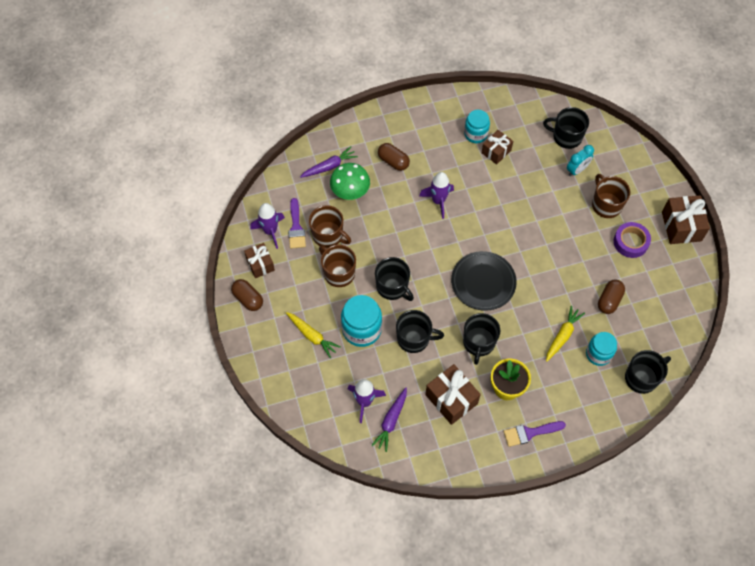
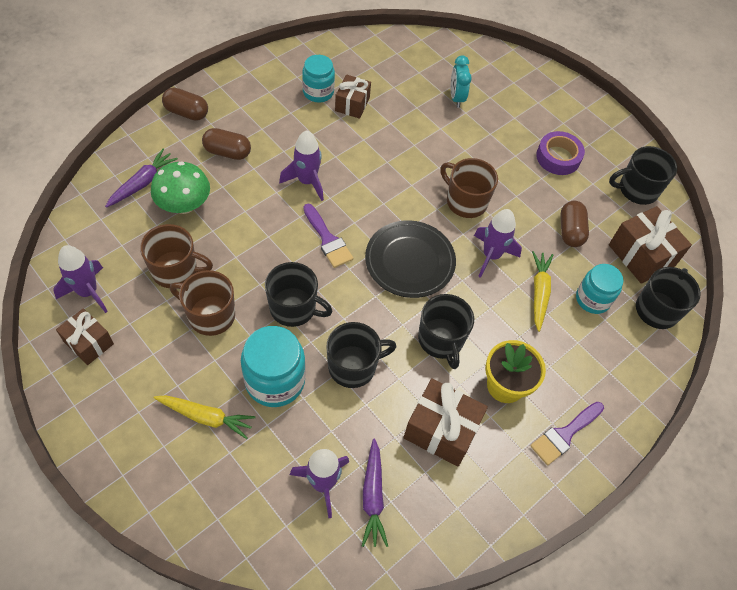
camera: 30 degrees left, 5 degrees down
brown capsule [231,279,263,311] -> brown capsule moved to [162,88,208,121]
purple brush [288,198,306,249] -> purple brush moved to [303,204,353,268]
black mug [543,107,589,149] -> black mug moved to [609,146,677,205]
turquoise clock [567,145,594,176] -> turquoise clock turned 150 degrees clockwise [451,56,472,108]
brown mug [592,174,630,218] -> brown mug moved to [440,158,498,218]
brown gift [662,195,710,244] -> brown gift moved to [609,206,692,284]
none -> purple rocket [474,209,522,278]

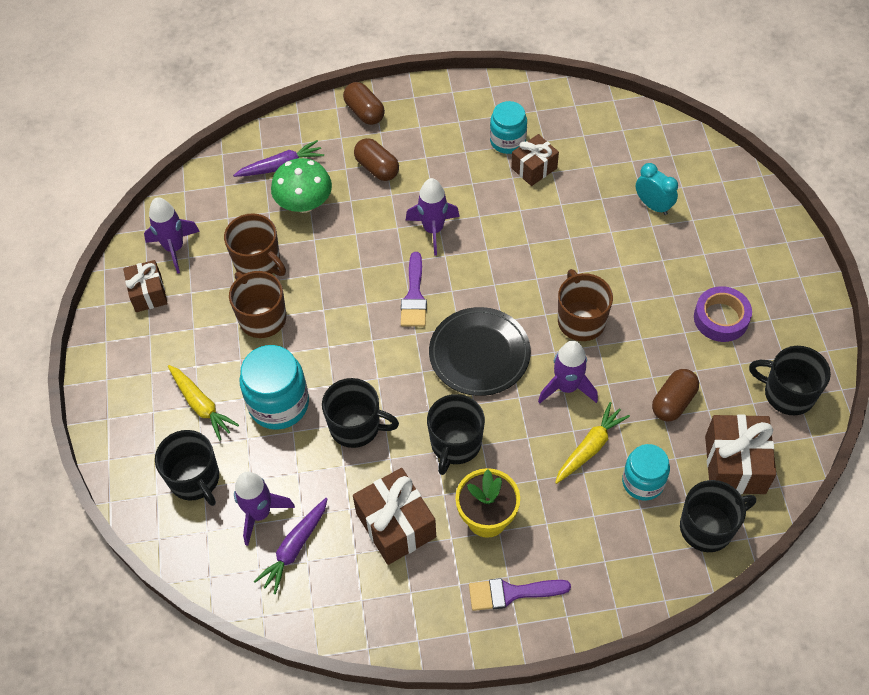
camera: 40 degrees right, 0 degrees up
black mug [265,262,333,327] -> black mug moved to [155,430,219,506]
turquoise clock [451,56,472,108] -> turquoise clock turned 105 degrees clockwise [636,163,678,215]

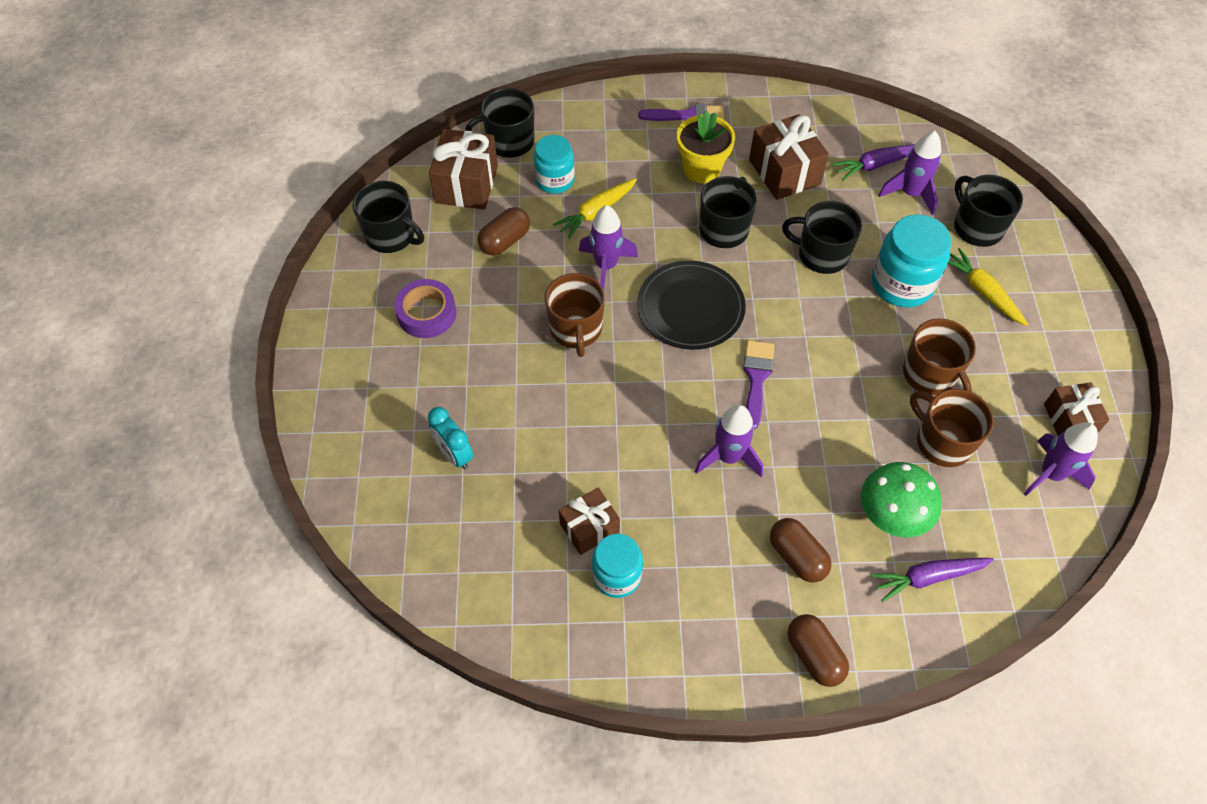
camera: 175 degrees left, 0 degrees up
purple carrot [254,498,327,594] -> purple carrot turned 150 degrees counterclockwise [832,144,915,181]

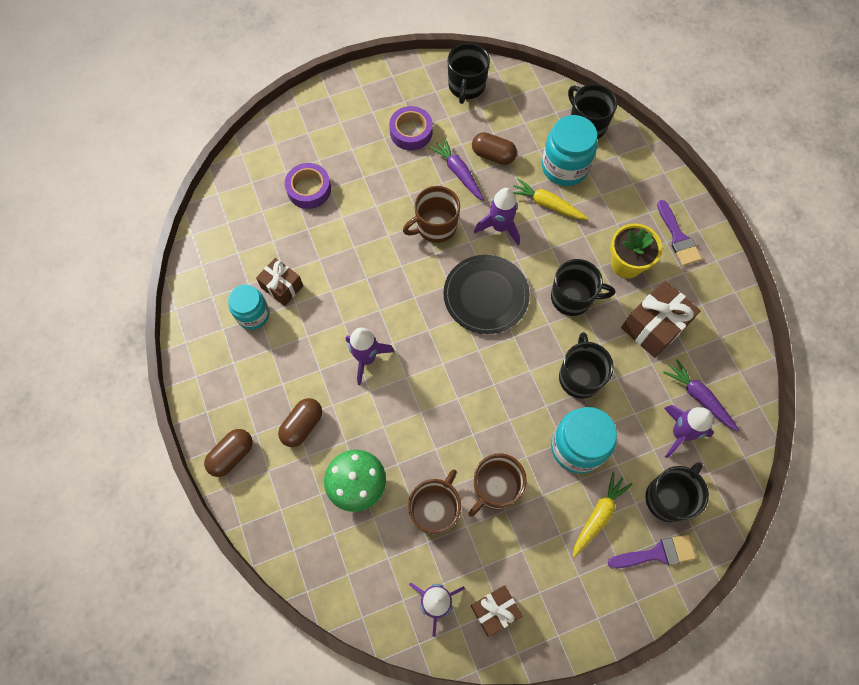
camera: 70 degrees right, 10 degrees up
turquoise clock [428,407,473,469] -> purple tape [285,163,331,209]
brown gift [429,129,498,209] -> none
turquoise jar [533,135,575,194] -> turquoise jar [542,115,598,186], size x1.51
purple brush [743,340,774,429] -> purple brush moved to [608,535,696,569]
purple carrot [871,558,994,602] -> purple carrot moved to [430,138,484,200]

